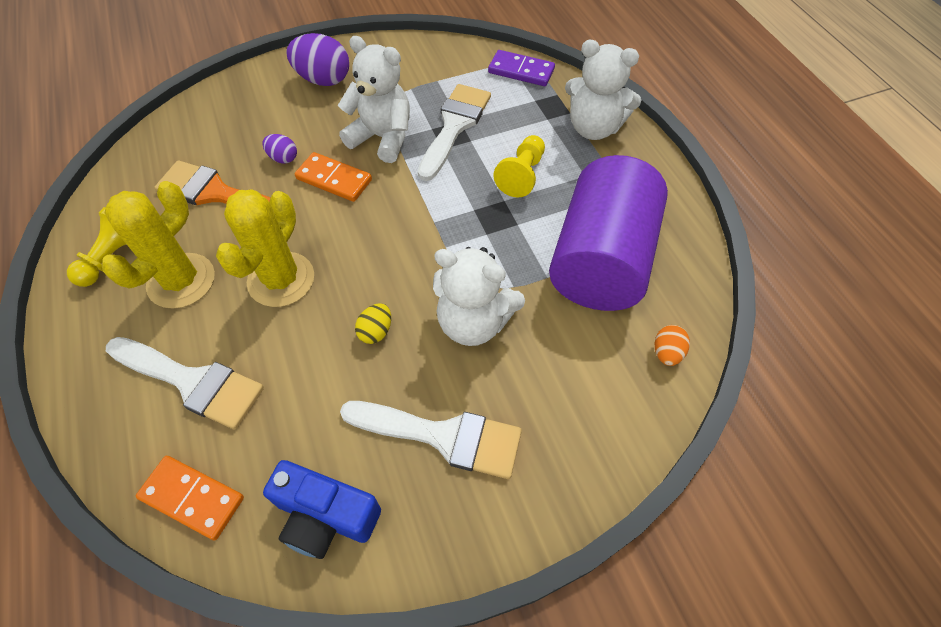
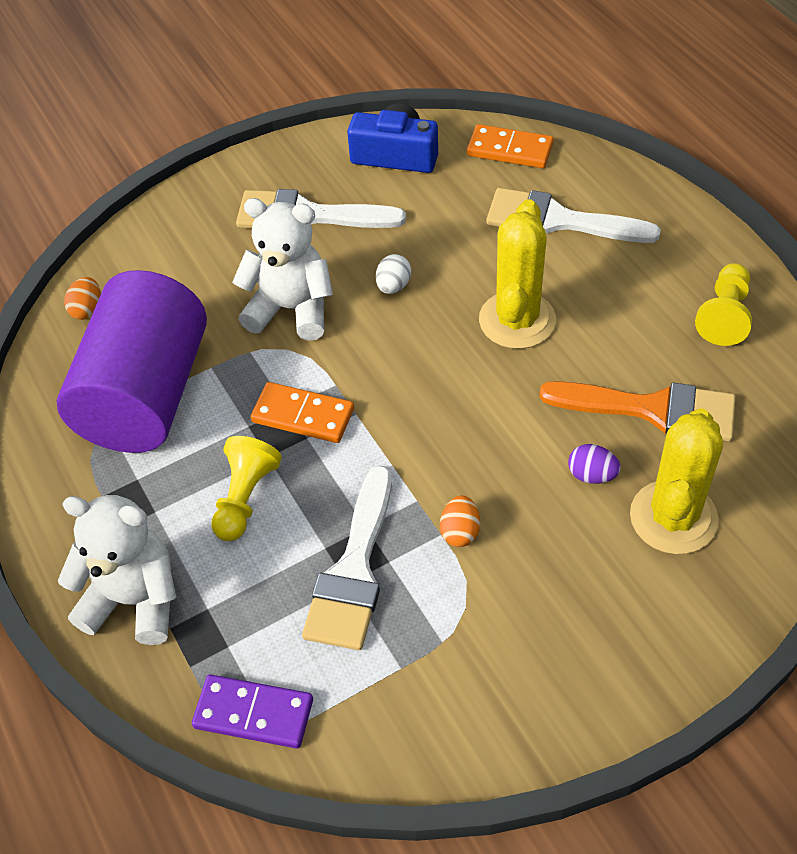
camera: 175 degrees right, 5 degrees down
yellow cactus [102,181,215,309] -> yellow cactus moved to [630,408,723,554]
purple egg [286,33,349,86] -> none
orange domino [295,152,372,202] -> orange domino moved to [251,382,354,443]
white teddy bear [338,36,410,163] -> orange egg [440,495,480,547]
yellow egg [355,303,391,344] -> white egg [376,254,411,294]

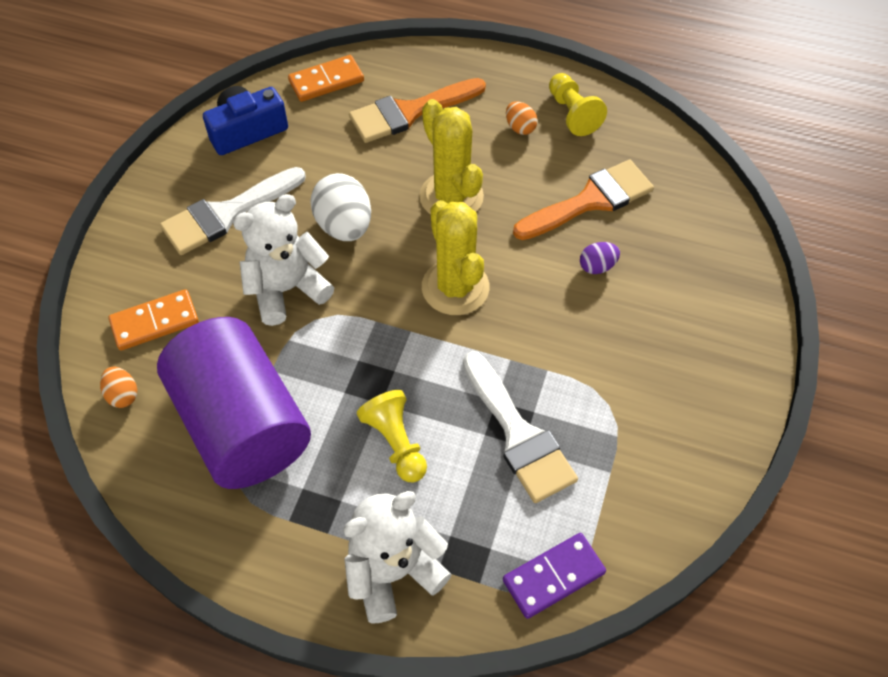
camera: 45 degrees left, 5 degrees up
orange domino [251,382,354,443] -> orange domino moved to [109,289,199,351]
white egg [376,254,411,294] -> white egg [310,173,371,241], size x1.91
orange egg [440,495,480,547] -> orange egg moved to [506,101,538,135]
white brush [486,188,661,243] -> orange brush [349,78,486,143]
yellow cactus [630,408,723,554] -> yellow cactus moved to [422,200,489,315]

